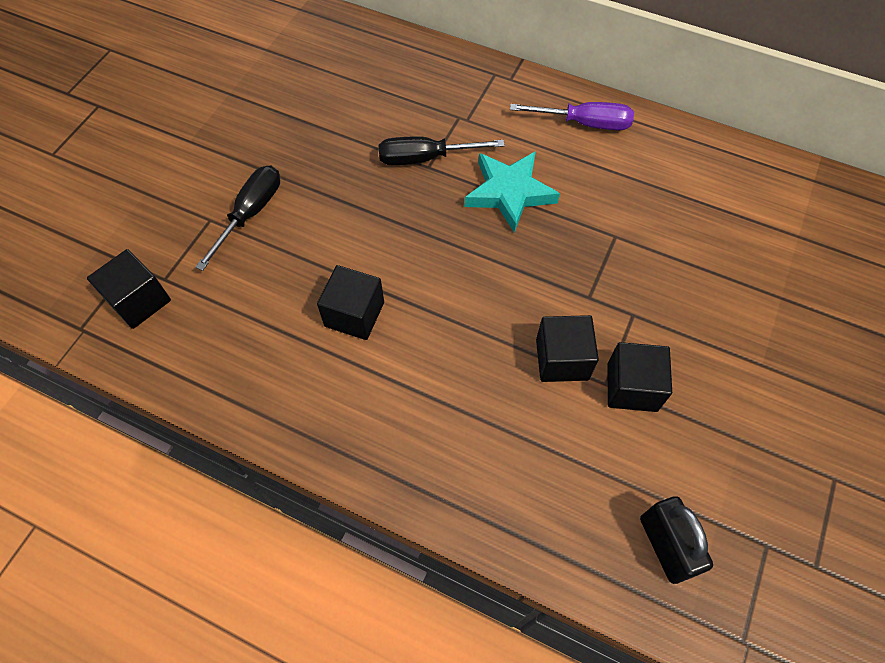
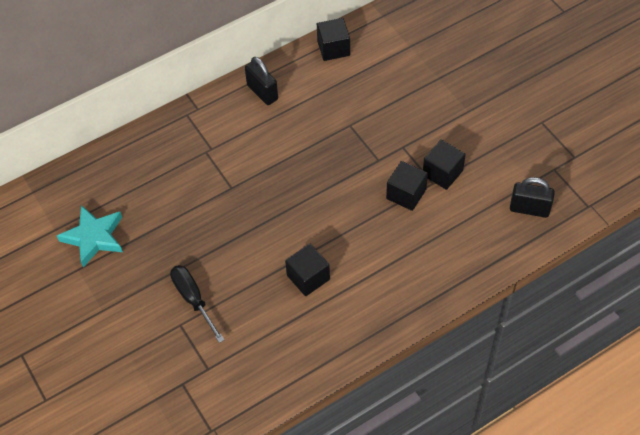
camera: 55 degrees left, 5 degrees down
black cube [87,249,171,329] -> black cube moved to [317,18,350,61]
black screwdriver [378,136,505,165] -> none
turquoise star [465,151,560,233] -> turquoise star moved to [57,205,123,267]
purple screwdriver [510,102,634,130] -> black padlock [245,57,278,105]

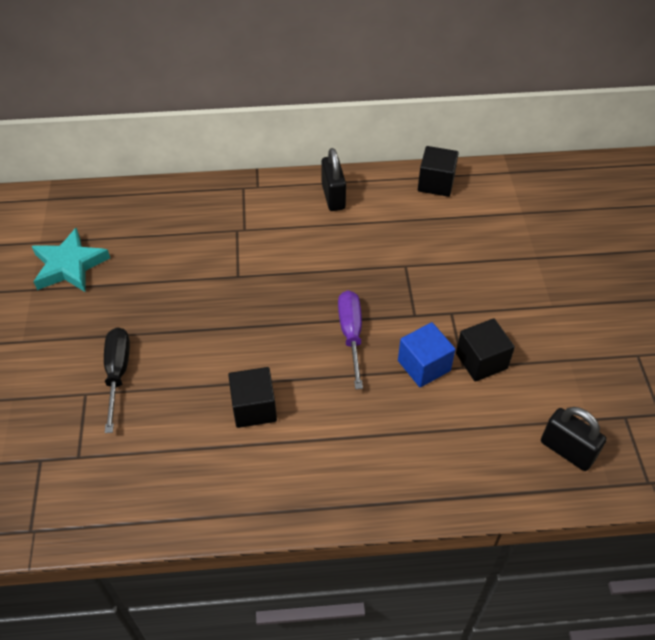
camera: 25 degrees right, 5 degrees down
black cube [386,161,428,211] -> blue cube [398,322,456,387]
none -> purple screwdriver [338,290,363,389]

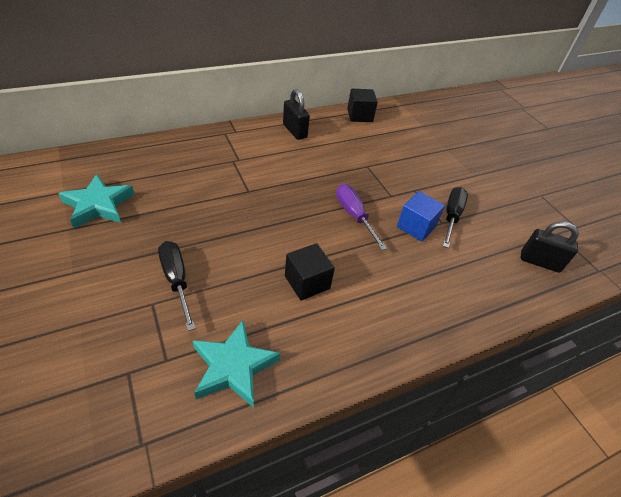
camera: 25 degrees left, 5 degrees down
black cube [456,318,515,382] -> black screwdriver [443,187,468,248]
none -> turquoise star [192,320,281,408]

